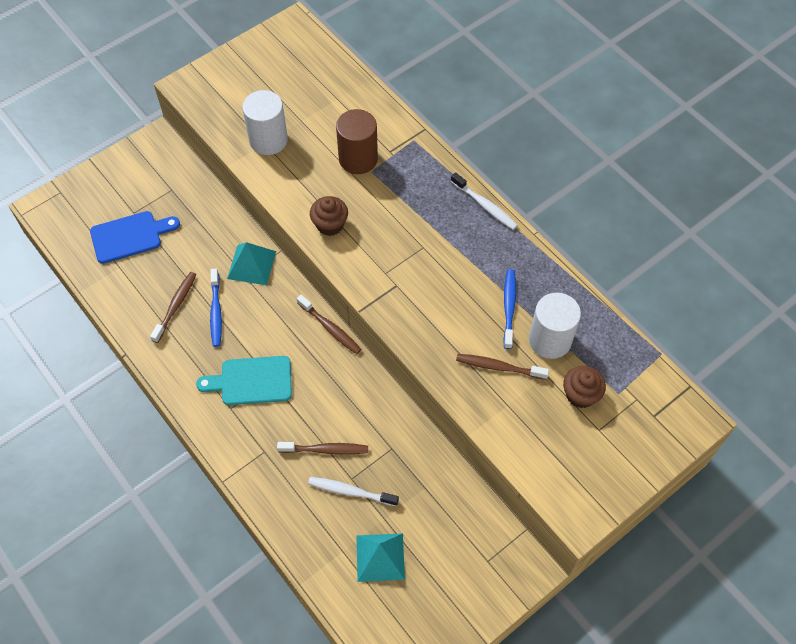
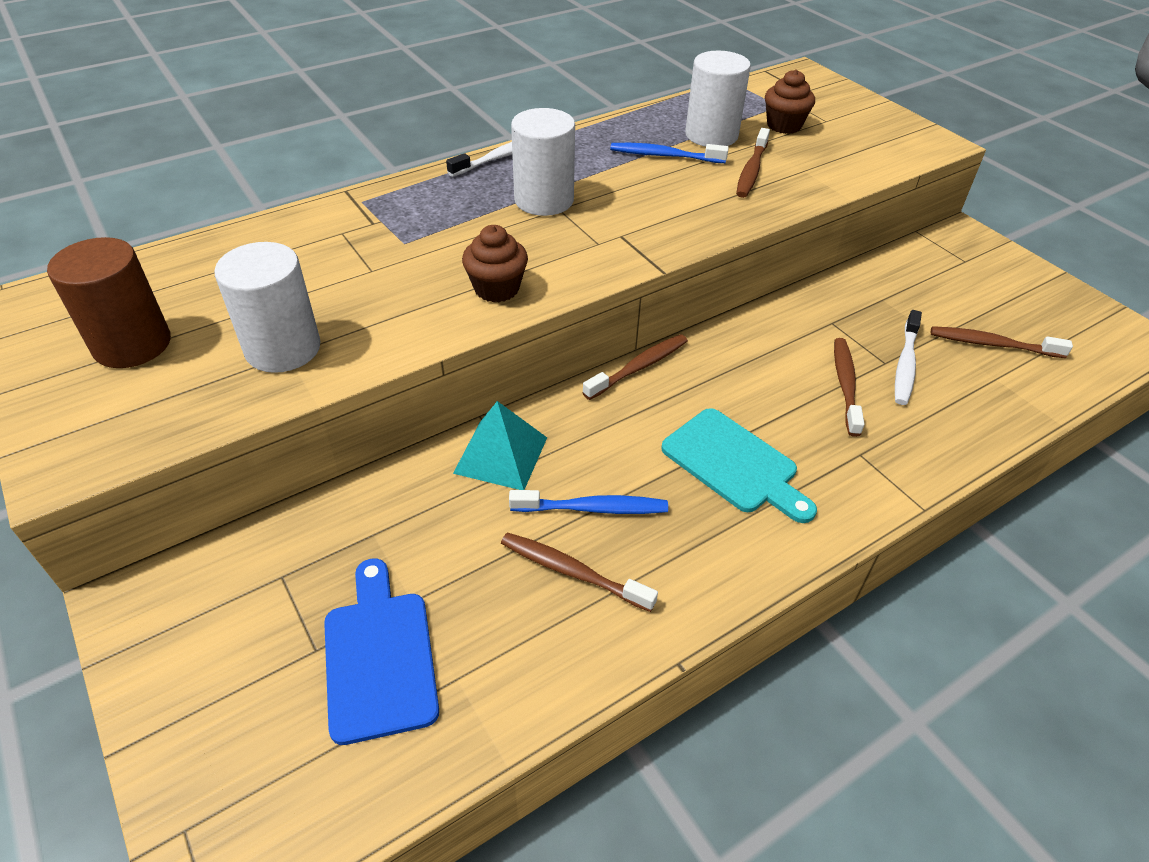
camera: 85 degrees left, 15 degrees down
turquoise cutting board [196,356,292,405] -> turquoise cutting board turned 45 degrees counterclockwise [661,408,817,523]
brown cylinder [336,109,378,174] -> brown cylinder moved to [47,237,171,368]
turquoise pyramid [356,533,405,582] -> brown toothbrush [931,326,1073,358]
none -> white cylinder [511,108,575,216]

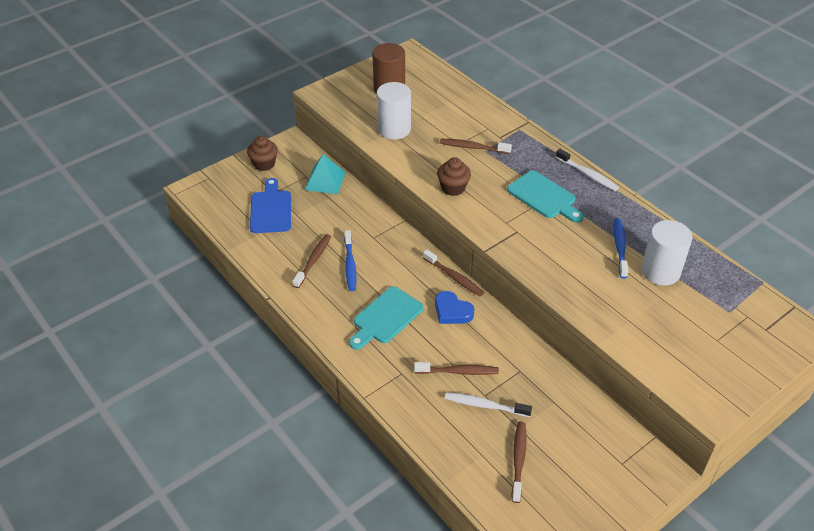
camera: 85 degrees right, 0 degrees up
blue cutting board [324,559,439,745] -> blue cutting board turned 75 degrees counterclockwise [250,178,291,233]
turquoise pyramid [453,401,547,490] -> turquoise pyramid moved to [305,154,346,194]
white cylinder [511,108,575,216] -> turquoise cutting board [507,170,584,223]
brown toothbrush [736,128,770,198] -> brown toothbrush moved to [440,139,512,154]
brown cupcake [765,69,815,134] -> brown cupcake moved to [247,136,278,171]
none -> blue heart [435,291,474,324]

